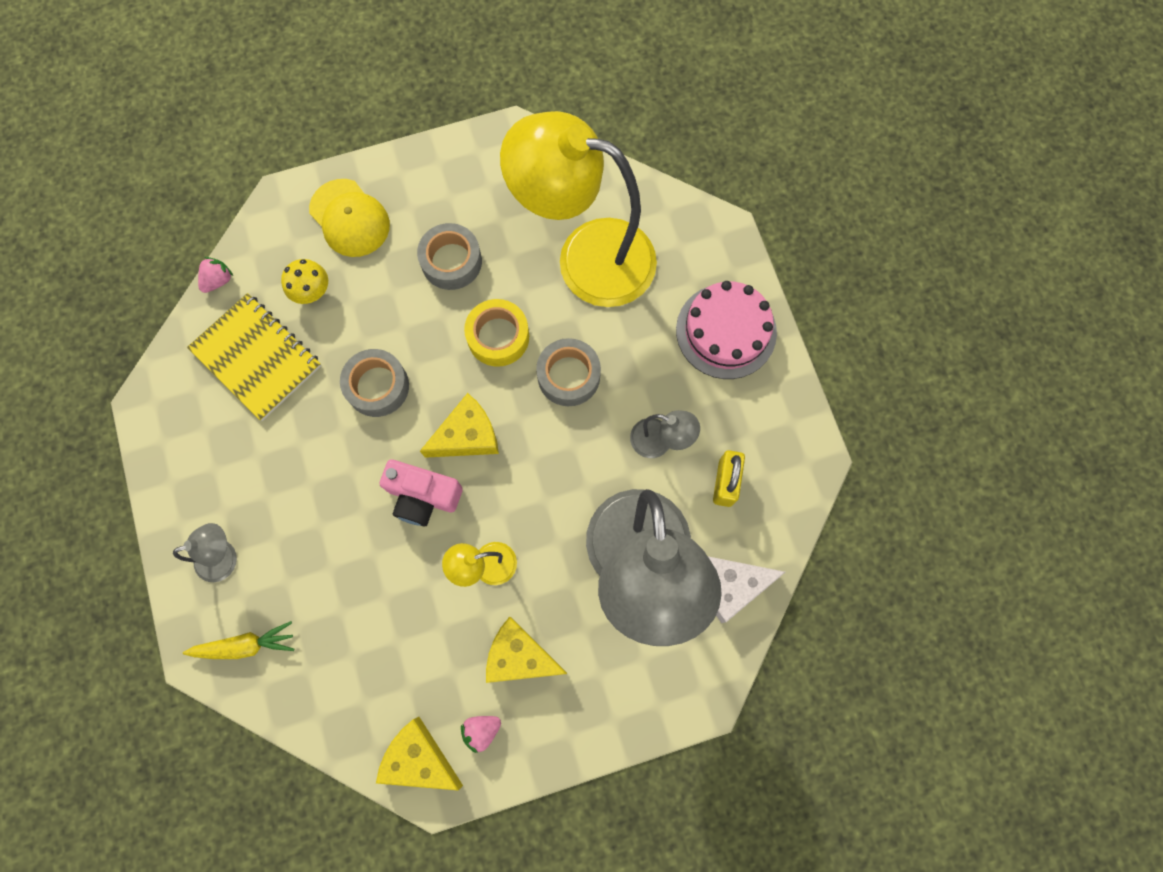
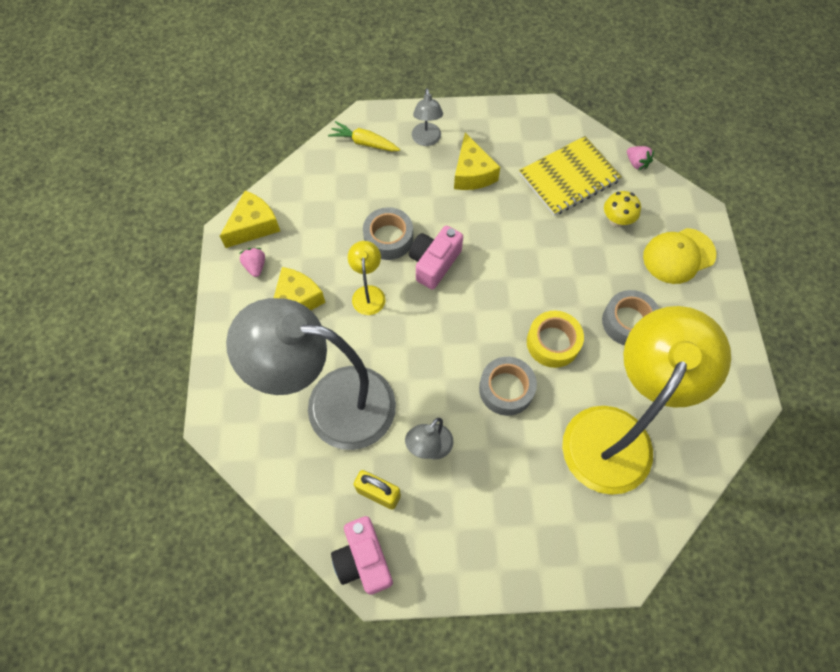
camera: 105 degrees right, 10 degrees down
yellow carrot [183,621,294,659] -> yellow carrot turned 105 degrees clockwise [328,121,400,151]
grey tape [340,349,409,417] -> grey tape moved to [363,207,413,260]
yellow cheese [420,393,499,458] -> yellow cheese moved to [454,133,500,190]
pink cake [676,281,777,379] -> none
white cheese [708,556,785,623] -> none
none -> pink camera [331,516,393,595]

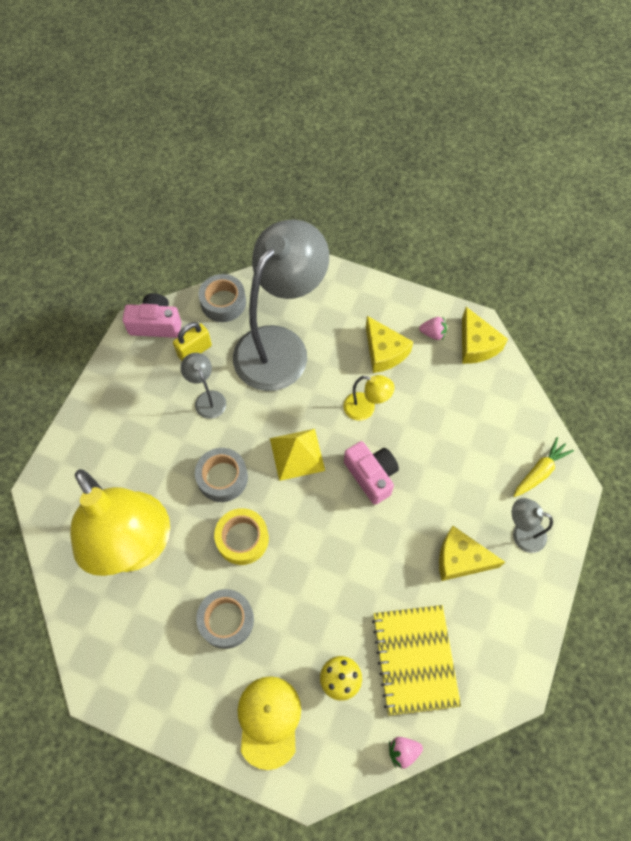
camera: 115 degrees right, 0 degrees up
grey tape [363,207,413,260] -> grey tape moved to [199,274,246,322]
none -> yellow pyramid [270,429,325,481]

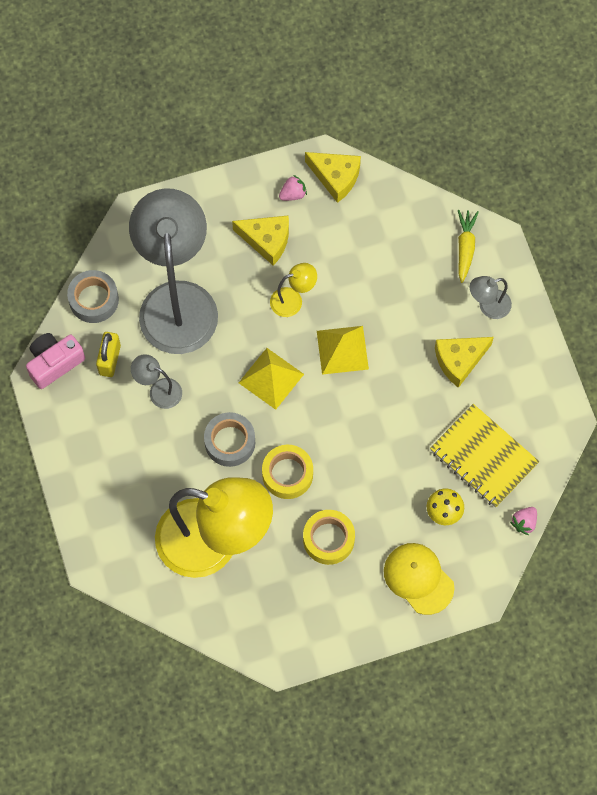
camera: 40 degrees left, 5 degrees up
grey tape [196,589,254,649] -> yellow tape [303,510,355,565]
pink camera [344,441,399,505] -> yellow pyramid [317,326,369,375]

